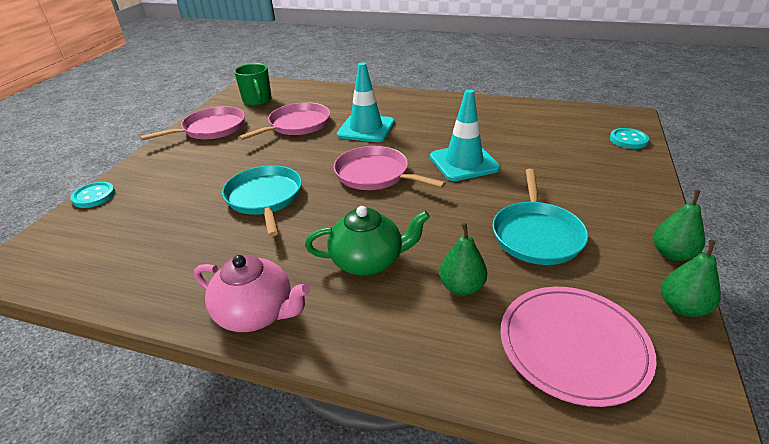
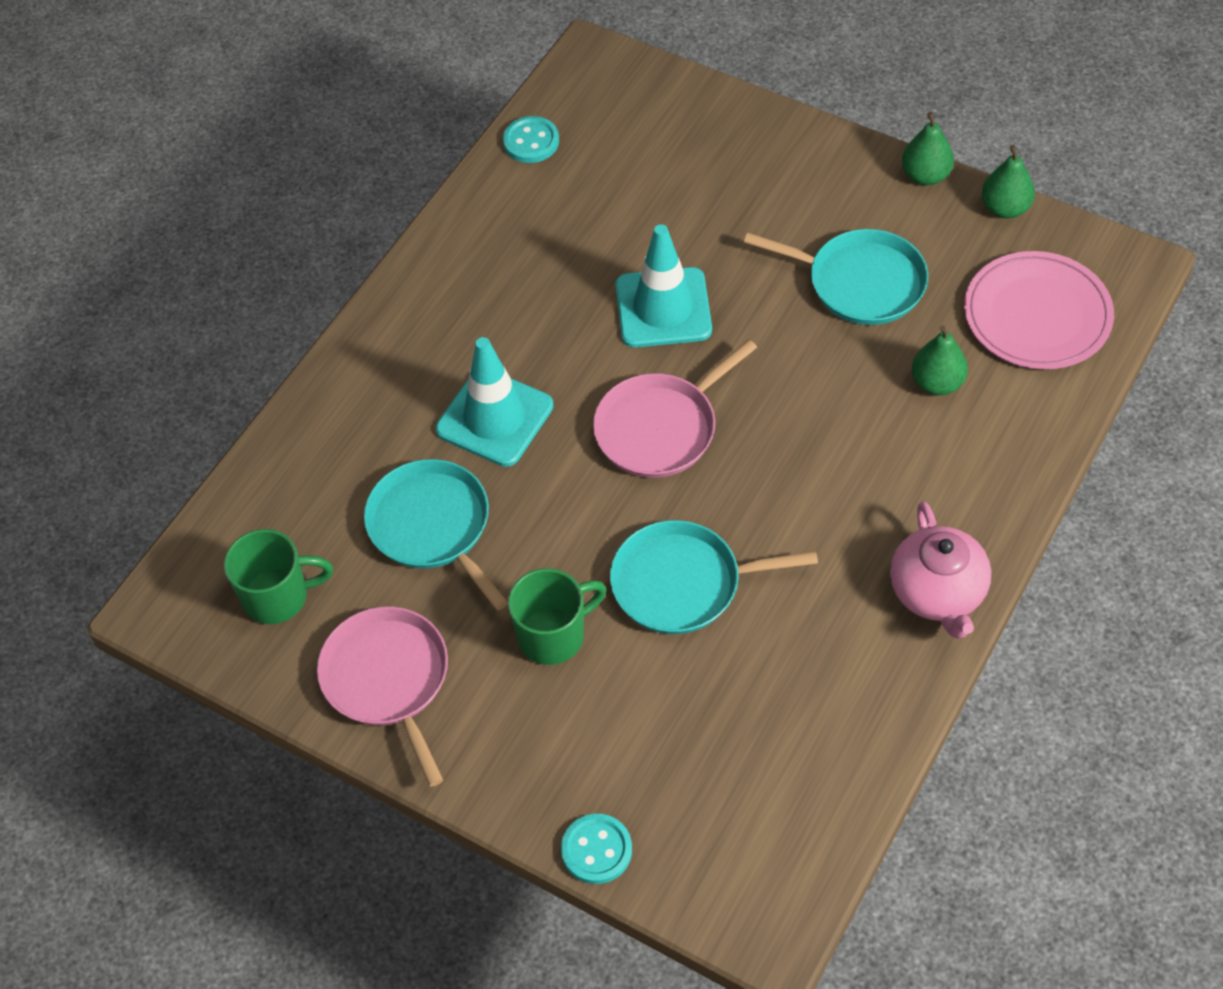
camera: 75 degrees left, 20 degrees up
pink teapot [194,255,310,332] -> pink teapot turned 135 degrees clockwise [890,501,991,639]
pink pan [238,102,330,140] -> turquoise pan [364,459,508,610]
green teapot [305,206,430,276] -> none
turquoise button [610,128,649,149] -> turquoise button moved to [503,116,559,163]
none -> green mug [508,568,607,665]

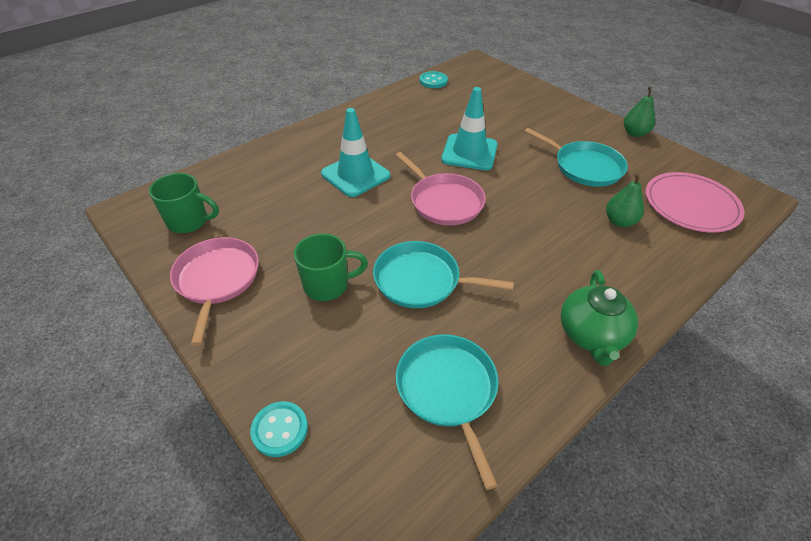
camera: 15 degrees right, 10 degrees down
turquoise pan [364,459,508,610] -> turquoise pan moved to [396,335,498,490]
pink pan [593,339,757,478] -> pink pan turned 105 degrees counterclockwise [395,152,486,225]
pink teapot [890,501,991,639] -> green teapot [561,270,638,366]
green pear [982,145,1035,218] -> none

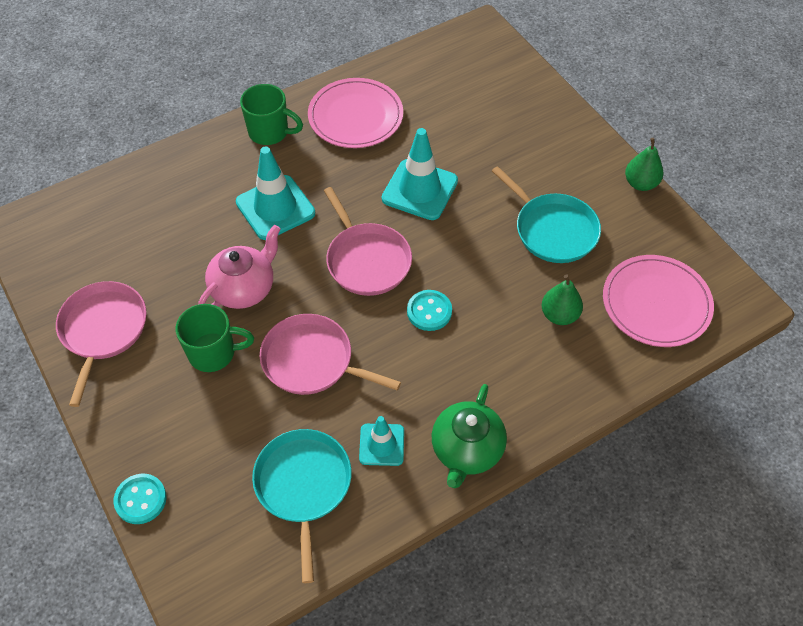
camera: 10 degrees right, 10 degrees up
green mug [149,173,219,233] -> green mug moved to [240,84,303,145]
turquoise pan [373,241,514,308] -> pink pan [260,314,401,395]
turquoise button [420,71,448,88] -> turquoise button moved to [407,290,452,331]
none -> pink teapot [198,225,281,309]
none -> pink plate [308,78,403,148]
none -> turquoise traffic cone [359,416,404,466]

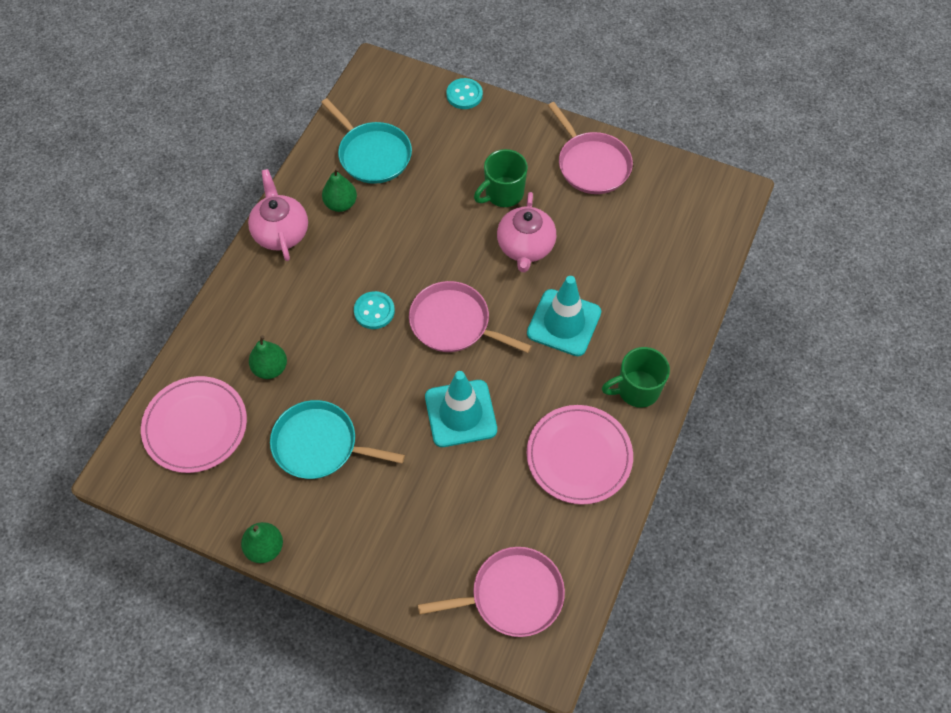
camera: 145 degrees right, 5 degrees up
pink pan [260,314,401,395] -> pink pan moved to [418,547,565,637]
turquoise traffic cone [359,416,404,466] -> green pear [322,168,357,212]
green teapot [432,384,507,488] -> pink teapot [248,169,308,261]

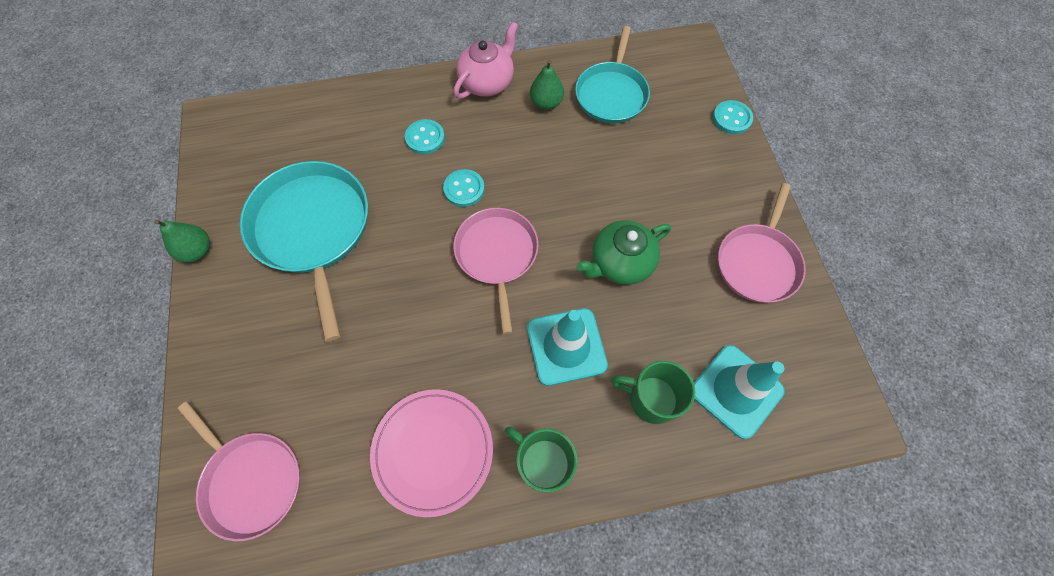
camera: 55 degrees right, 5 degrees up
pink plate [141,376,247,473] -> none
green pear [249,335,287,379] -> none
turquoise pan [270,400,405,479] -> turquoise pan [240,161,368,342], size x1.51
turquoise traffic cone [425,371,497,447] -> turquoise traffic cone moved to [694,345,784,439]
green mug [474,149,528,207] -> green mug moved to [611,361,695,424]
pink teapot [497,192,556,272] -> green teapot [576,220,671,285]
none -> turquoise button [405,119,445,154]

